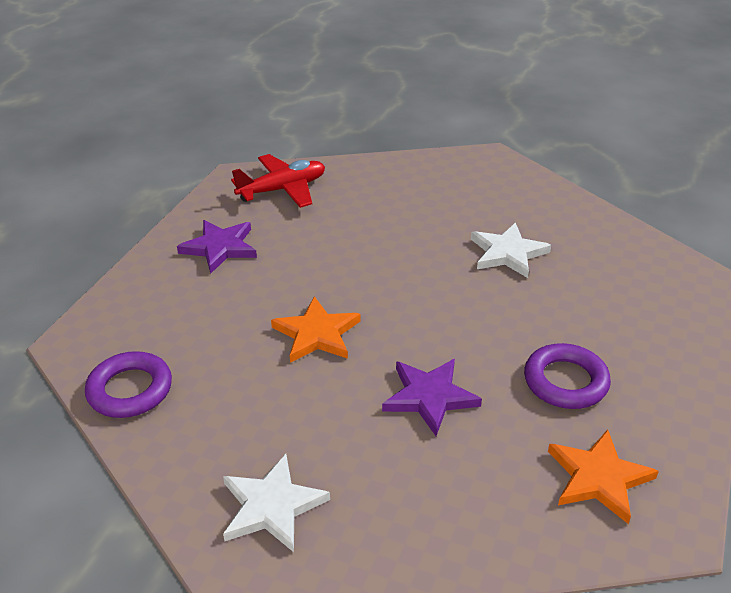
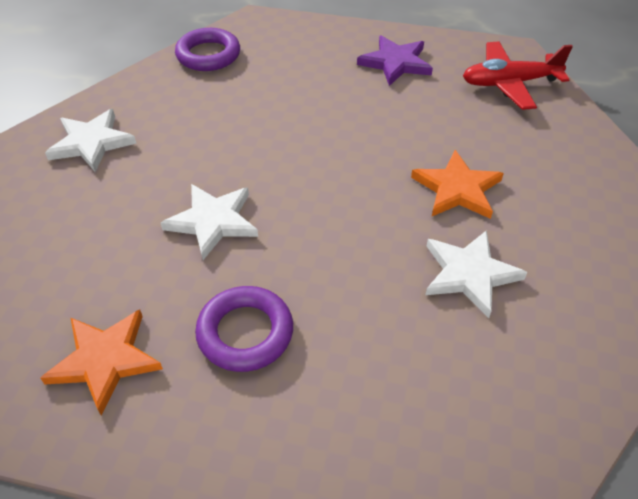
camera: 80 degrees right, 10 degrees up
red plane [231,154,325,208] -> red plane turned 120 degrees clockwise [463,41,573,110]
orange star [271,296,361,363] -> orange star moved to [411,150,504,219]
purple star [382,359,482,436] -> white star [161,184,258,260]

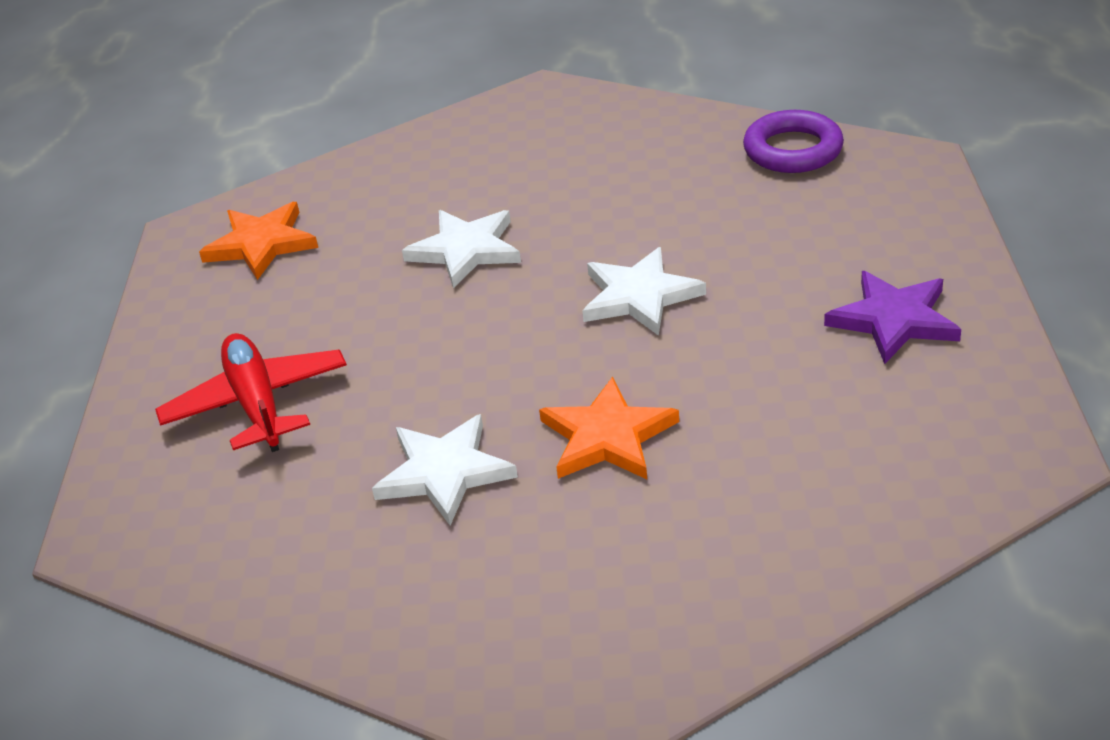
camera: 80 degrees right, 10 degrees down
white star [45,109,137,172] -> white star moved to [582,247,706,336]
purple ring [195,286,293,372] -> none
red plane [463,41,573,110] -> red plane moved to [155,333,347,452]

